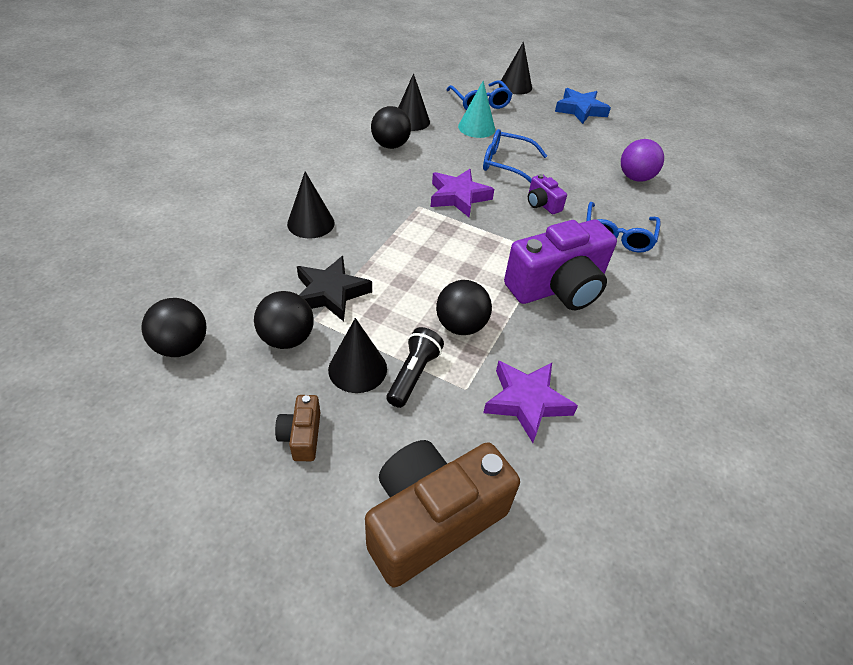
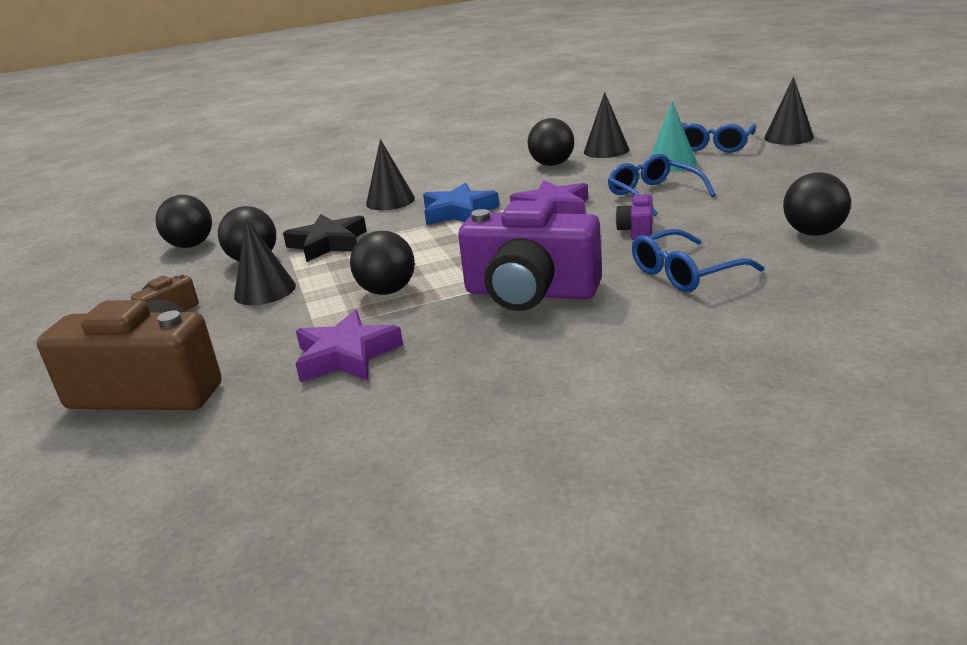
camera: 50 degrees right, 20 degrees down
black flashlight [387,327,444,408] -> none
blue star [555,88,611,124] -> blue star moved to [423,183,499,225]
purple ball [621,139,664,182] -> black ball [783,172,851,235]

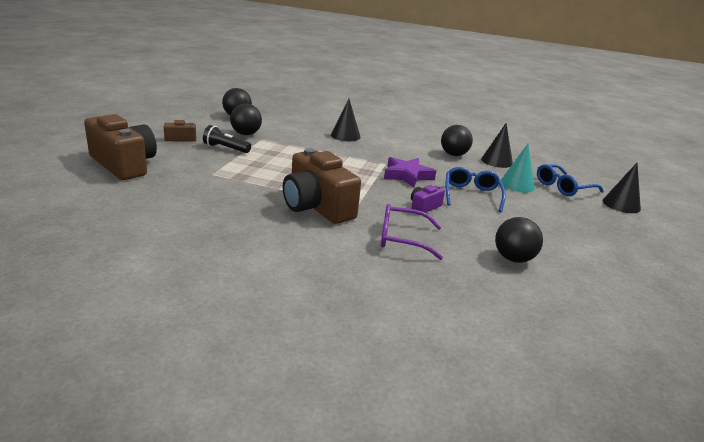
camera: 30 degrees right, 0 degrees up
black cone [234,217,296,305] -> black flashlight [203,125,251,153]
black star [283,214,367,262] -> none
purple star [295,310,403,382] -> none
black ball [350,231,415,295] -> none
blue star [423,183,499,225] -> none
purple camera [458,201,602,311] -> brown camera [283,148,361,224]
blue glasses [632,229,764,292] -> purple glasses [381,204,443,260]

